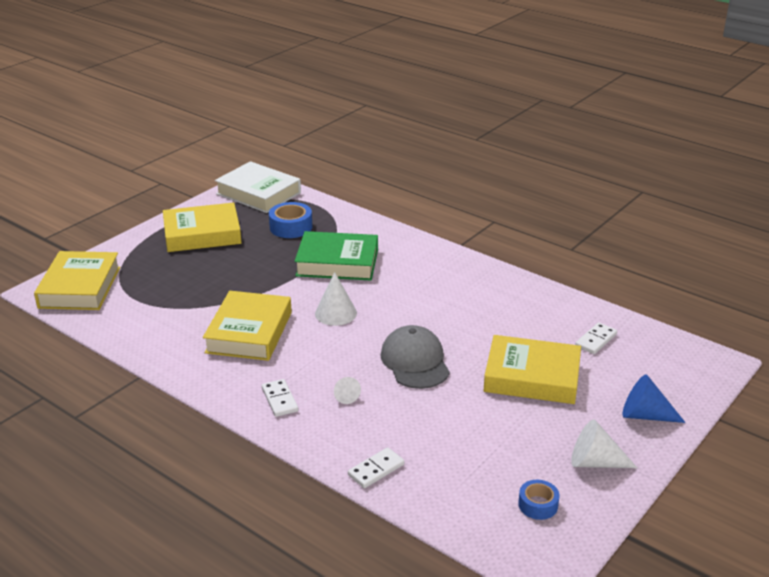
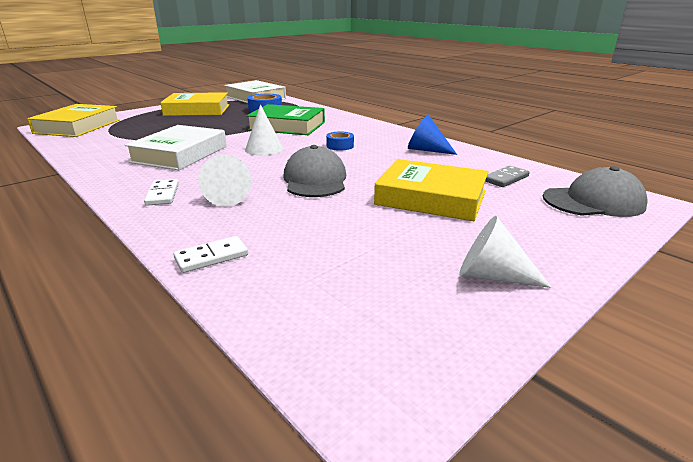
camera: 10 degrees right, 5 degrees down
yellow book [203,291,292,361] -> white book [125,125,227,170]
white cone [334,377,361,404] -> white cone [198,154,251,207], size x1.70
blue tape [518,480,559,520] -> blue tape moved to [326,132,354,151]
white domino [575,322,617,354] -> grey domino [485,166,529,187]
blue cone [623,374,686,423] -> blue cone moved to [408,114,457,155]
none -> grey cap [543,166,647,217]

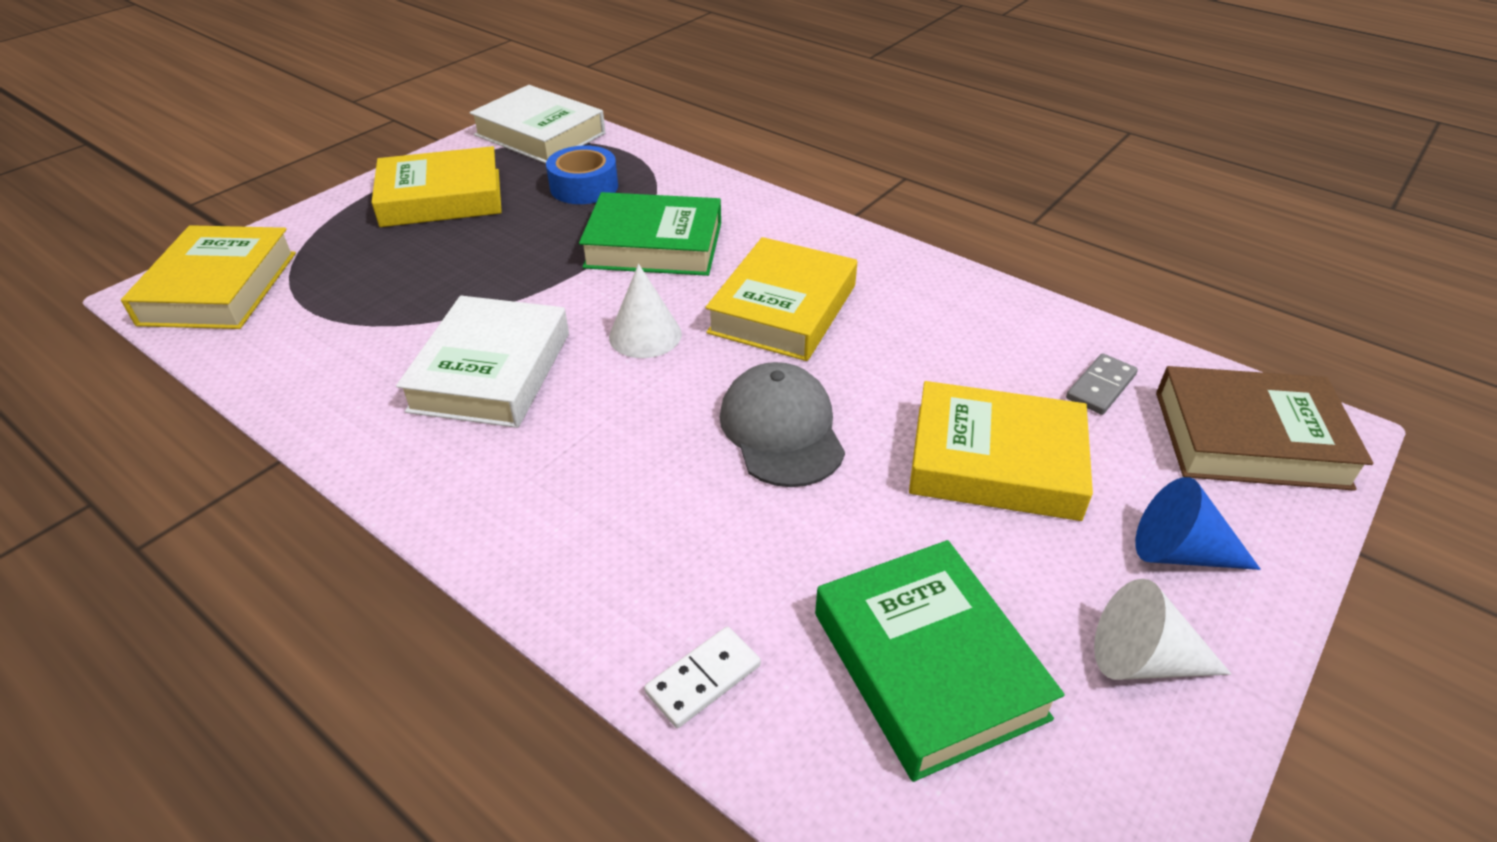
camera: 10 degrees left, 15 degrees up
white domino [144,179,179,206] -> none
white cone [198,154,251,207] -> none
blue tape [326,132,354,151] -> yellow book [705,237,857,361]
blue cone [408,114,457,155] -> blue cone moved to [1135,477,1261,570]
grey cap [543,166,647,217] -> brown book [1156,366,1373,491]
none -> green book [815,540,1065,782]

